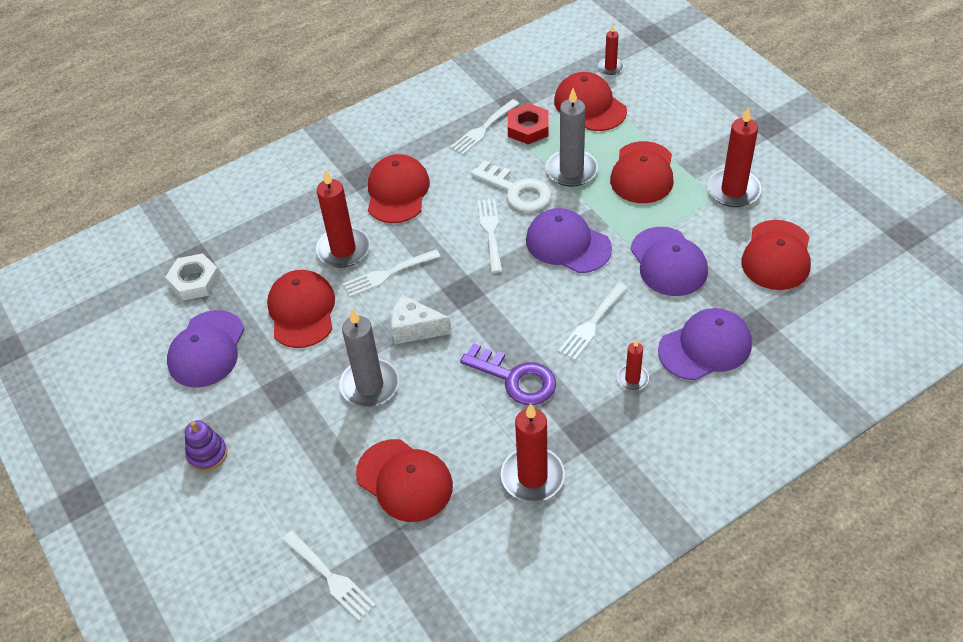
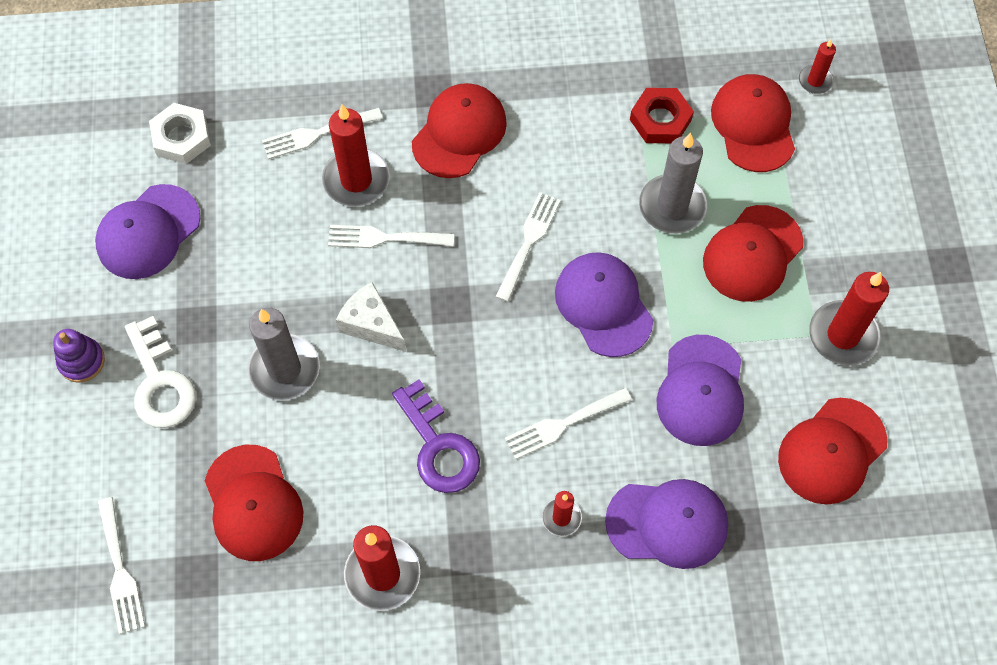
camera: 25 degrees right, 15 degrees up
red cap [267,270,335,348] -> none
white fork [450,99,519,155] -> white fork moved to [262,108,383,160]
white key [471,160,551,212] -> white key moved to [125,316,196,428]

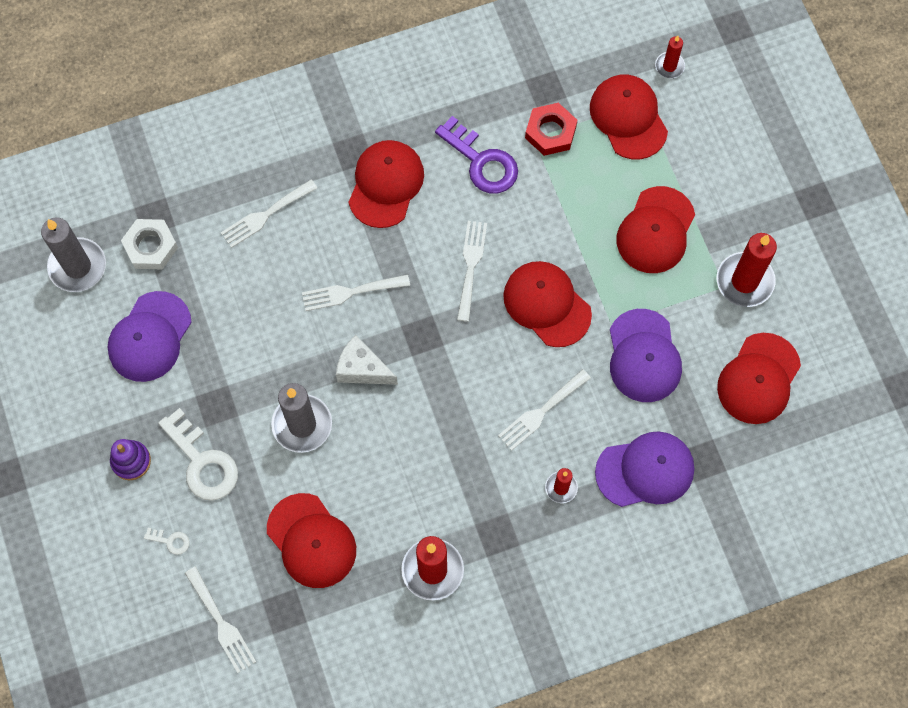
camera: 15 degrees left, 5 degrees up
red candle [322,105,390,207] -> none
purple key [392,379,480,493] -> purple key moved to [435,116,518,194]
purple cap [555,252,653,357] -> red cap [503,261,592,347]
grey candle [639,133,707,234] -> grey candle moved to [41,218,106,292]
none -> white key [144,528,190,555]

